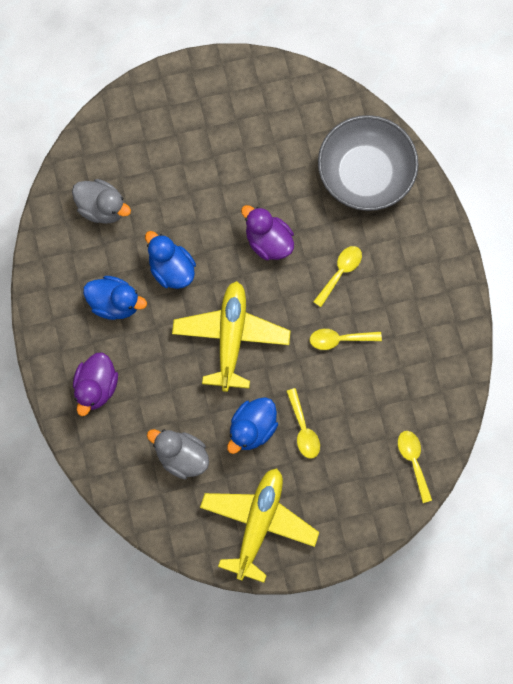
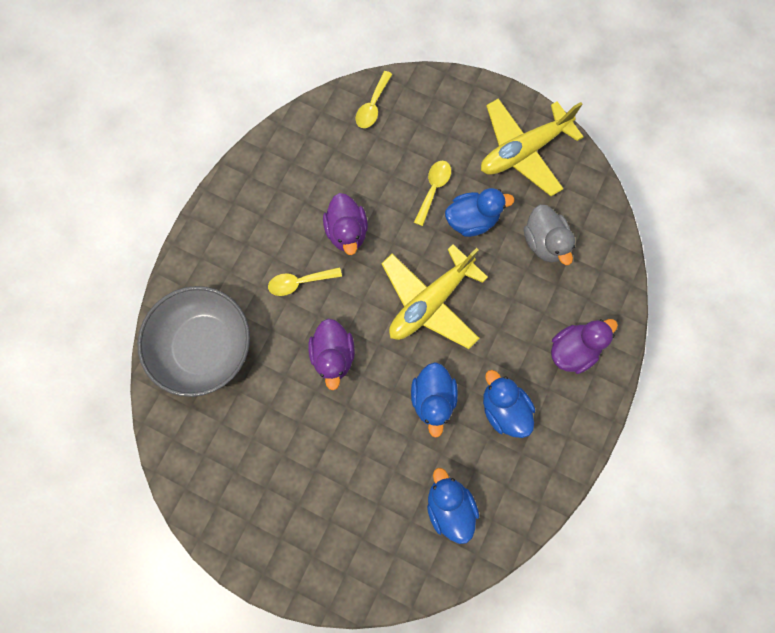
camera: 140 degrees left, 0 degrees up
grey duck [72,179,131,224] -> blue duck [427,468,479,544]
yellow spoon [310,329,382,350] -> purple duck [323,193,368,255]

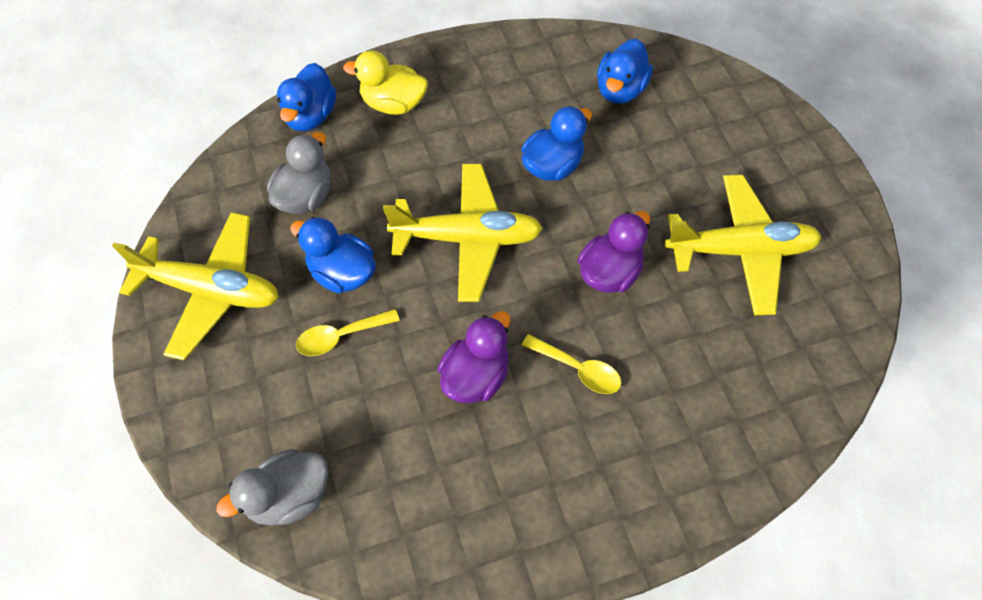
camera: 135 degrees left, 15 degrees down
grey bowl [137,286,250,397] -> none
yellow spoon [356,71,392,128] -> grey duck [217,449,328,526]
blue duck [483,370,535,438] -> blue duck moved to [277,63,336,131]
purple duck [551,319,618,374] -> yellow duck [343,50,428,115]
none -> yellow plane [665,175,822,315]

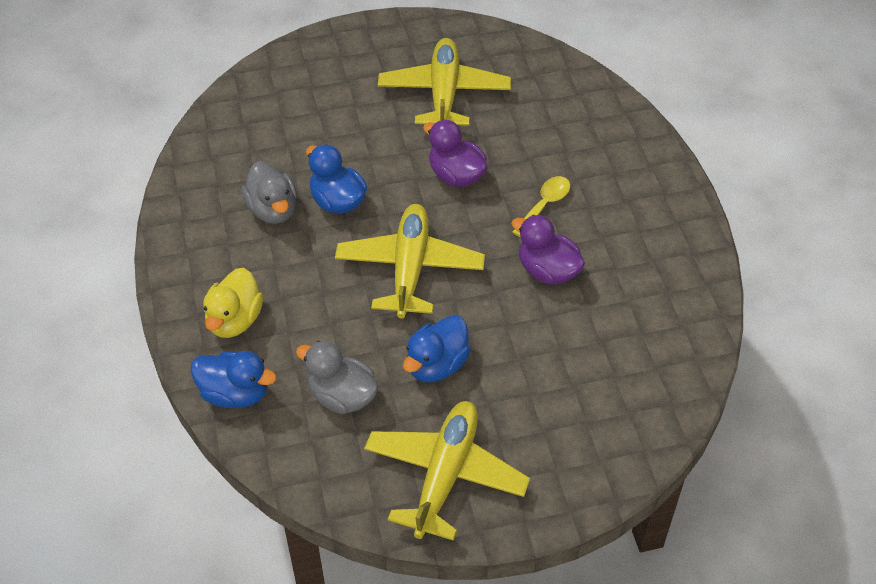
camera: 85 degrees left, 10 degrees down
grey duck [217,449,328,526] -> grey duck moved to [242,161,297,224]
yellow spoon [296,309,400,356] -> none
blue duck [597,39,653,104] -> none

